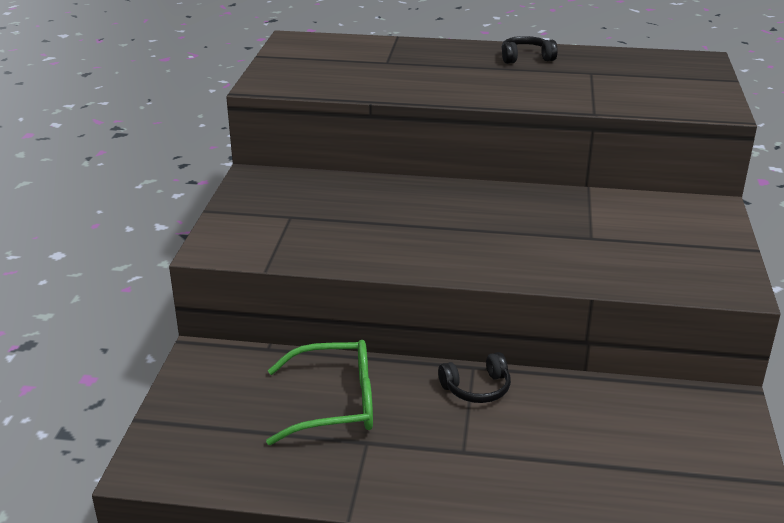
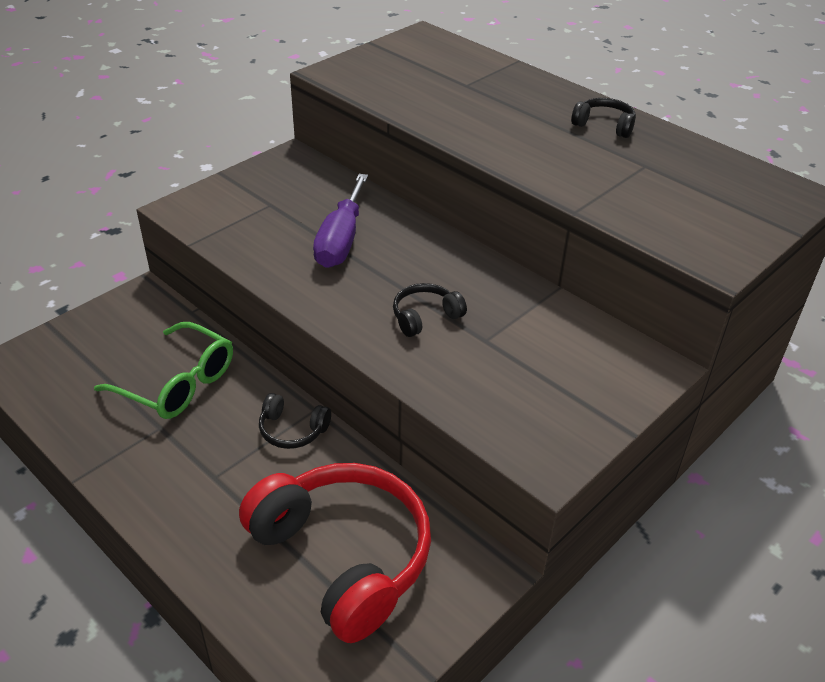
camera: 35 degrees right, 10 degrees up
none -> red headphones [239,463,431,643]
none -> purple screwdriver [313,174,368,268]
none -> black headphones [393,283,467,337]

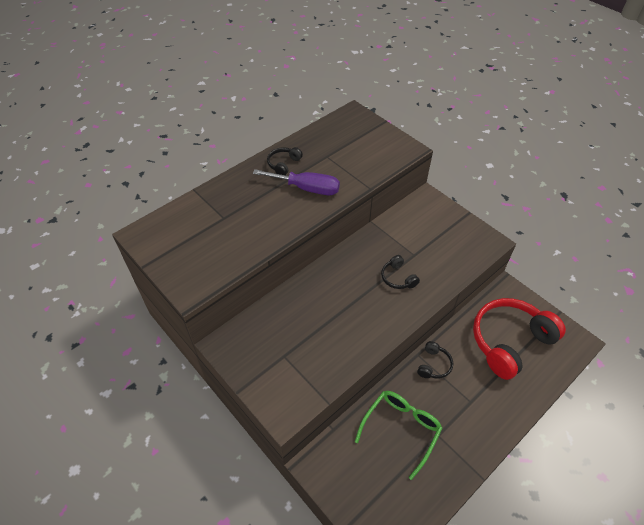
camera: 85 degrees left, 10 degrees up
purple screwdriver [313,174,368,268] -> purple screwdriver moved to [253,169,340,195]

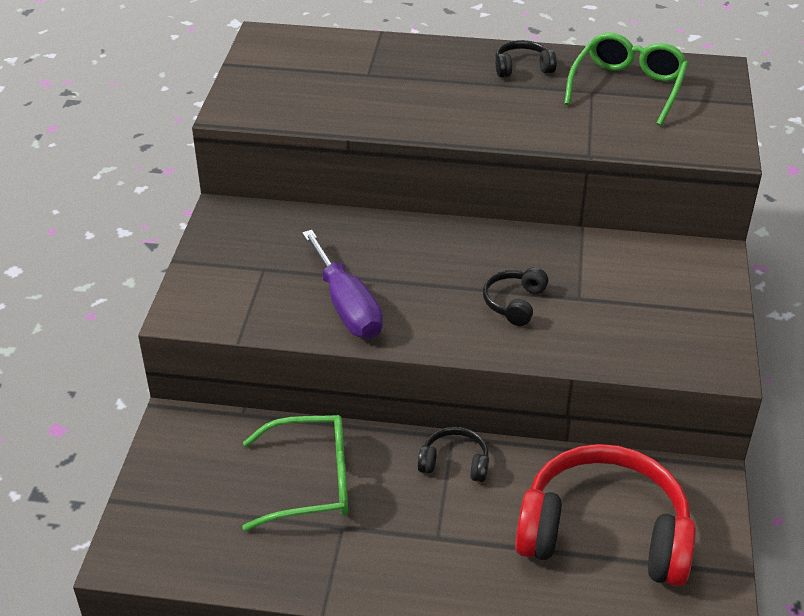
camera: 50 degrees right, 10 degrees down
purple screwdriver [253,169,340,195] -> purple screwdriver moved to [302,230,383,338]
black headphones [417,341,453,379] -> black headphones turned 150 degrees counterclockwise [418,427,489,482]
none -> green glasses [564,33,688,126]

